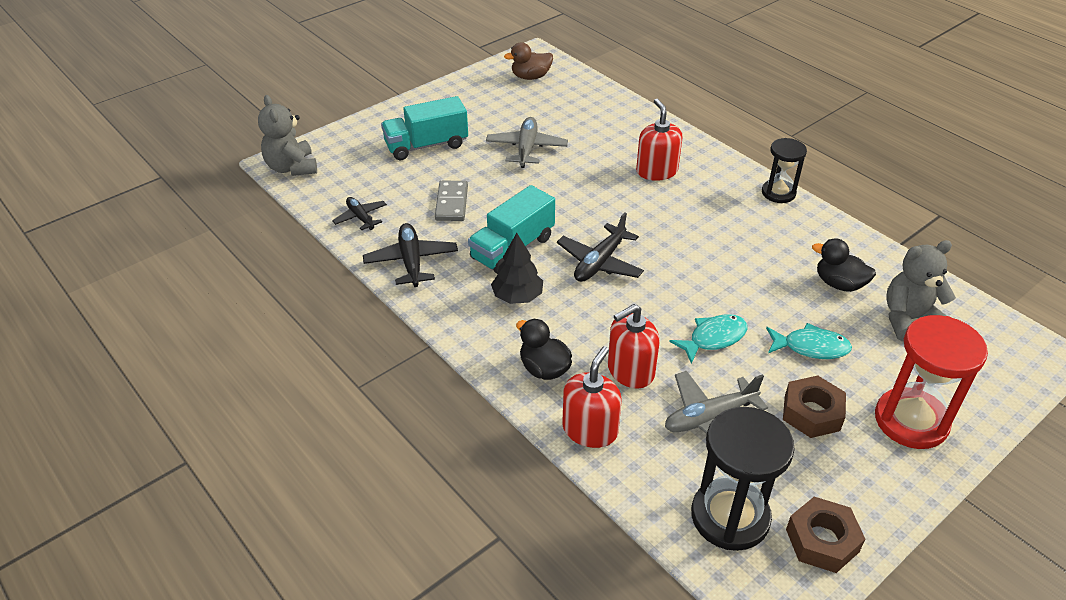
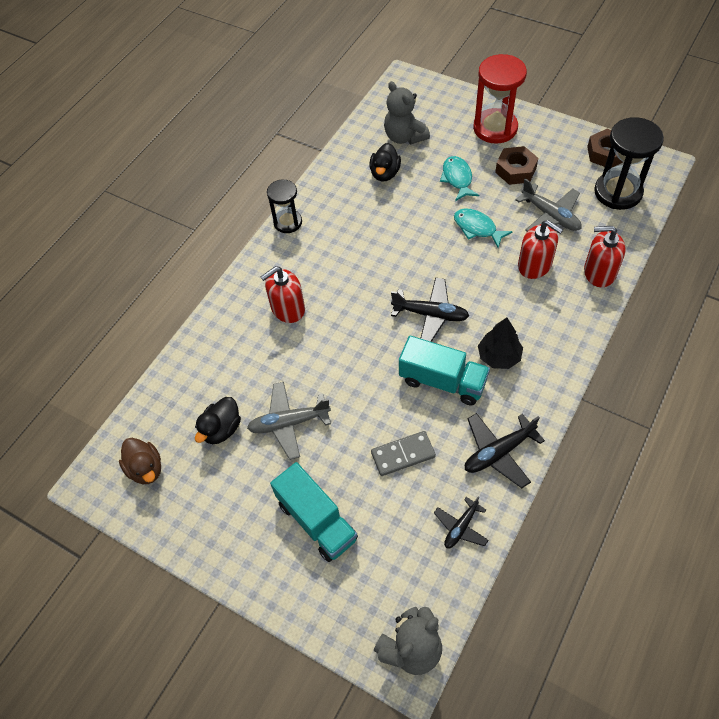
camera: 105 degrees left, 15 degrees up
black duck [516,318,572,380] -> black duck moved to [195,397,241,444]

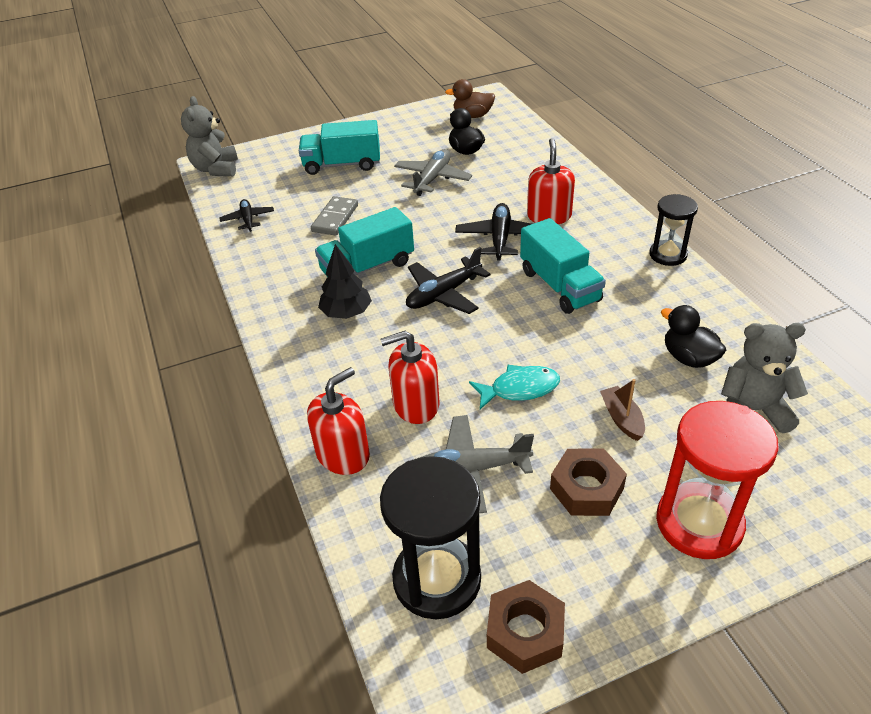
camera: 125 degrees right, 15 degrees down
turquoise fish [440,156,479,201] -> brown boat [600,379,645,441]
black plane [465,413,545,488] -> black plane moved to [455,203,531,261]
none -> turquoise truck [520,218,606,314]

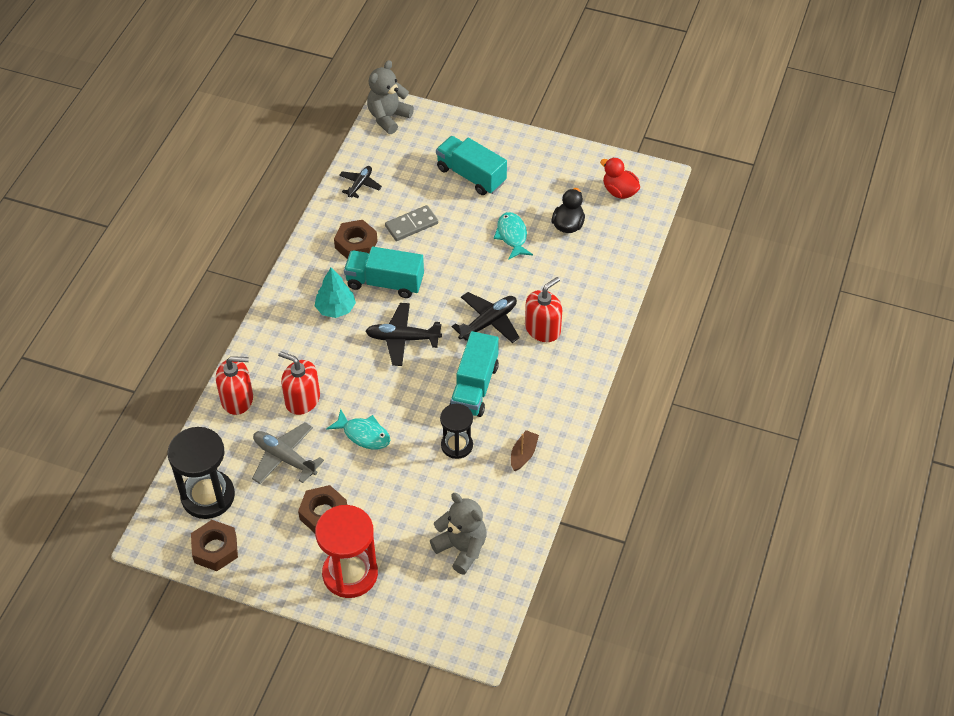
camera: 40 degrees right, 10 degrees up
black tree [318,244,372,319] -> turquoise tree [315,268,356,318]
grey plane [394,149,472,196] -> turquoise fish [494,212,533,260]
brown duck [445,79,495,118] -> red duck [600,157,640,199]
brown boat [600,379,645,441] -> brown boat moved to [511,430,539,471]
black hourglass [649,194,698,266] -> black hourglass moved to [440,404,473,459]
black duck [661,305,726,368] -> none
none -> brown nut [334,220,377,259]

